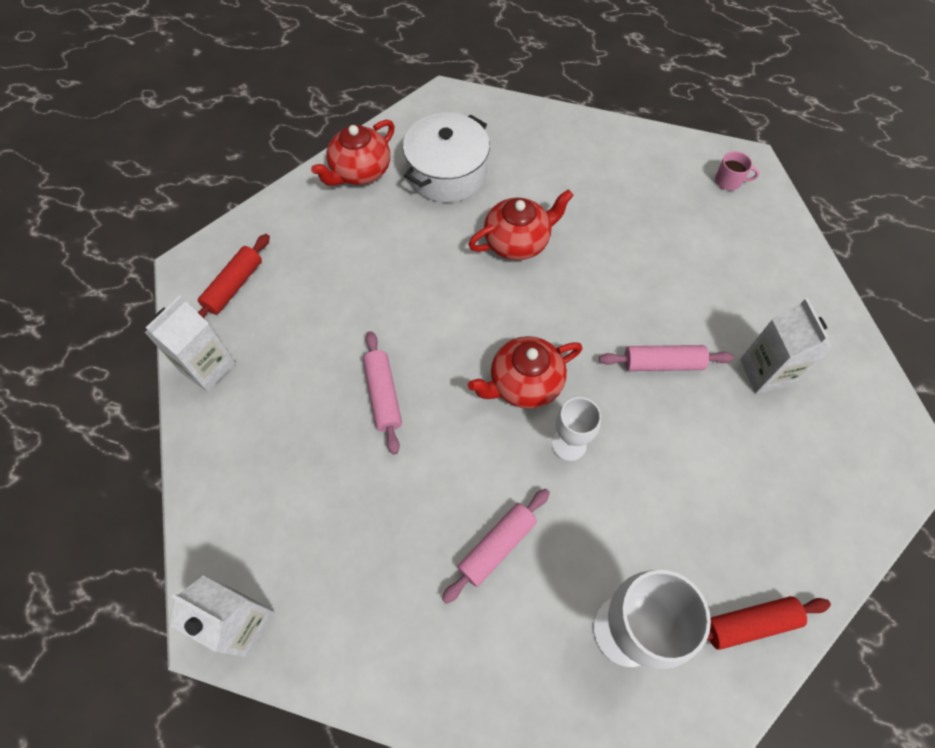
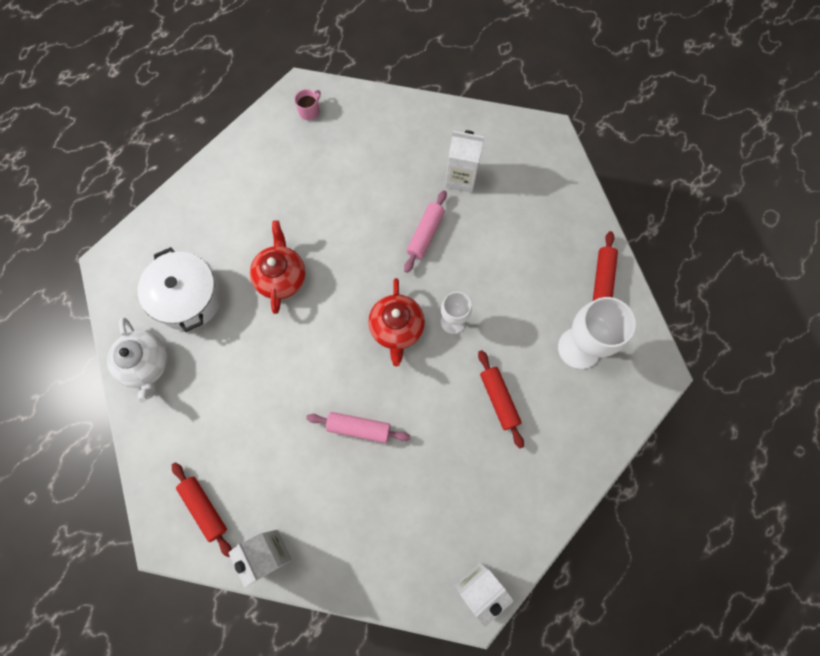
camera: 65 degrees left, 10 degrees up
red teapot [311,120,395,186] -> white teapot [107,318,168,403]
pink rolling pin [442,489,550,604] -> red rolling pin [478,350,524,448]

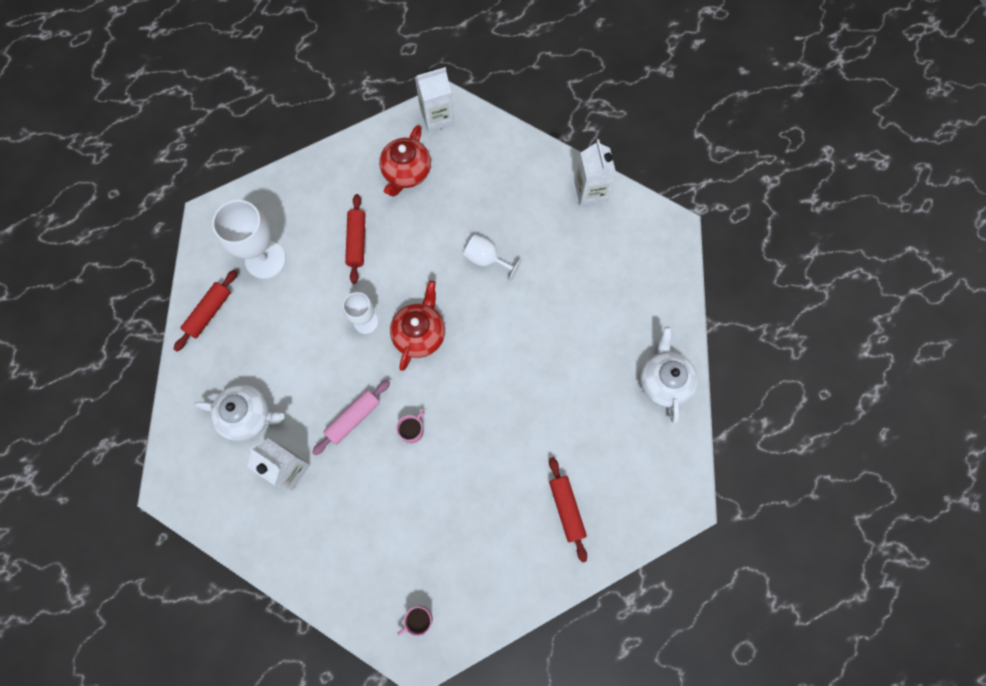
camera: 160 degrees left, 0 degrees up
white pot [138,247,222,332] -> none
red rolling pin [172,462,232,557] -> red rolling pin moved to [549,457,587,563]
red teapot [250,220,306,314] -> red teapot moved to [379,125,431,197]
pink rolling pin [306,412,410,443] -> white goblet [463,234,522,281]
none -> white teapot [194,384,285,441]
none -> pink mug [396,411,425,443]

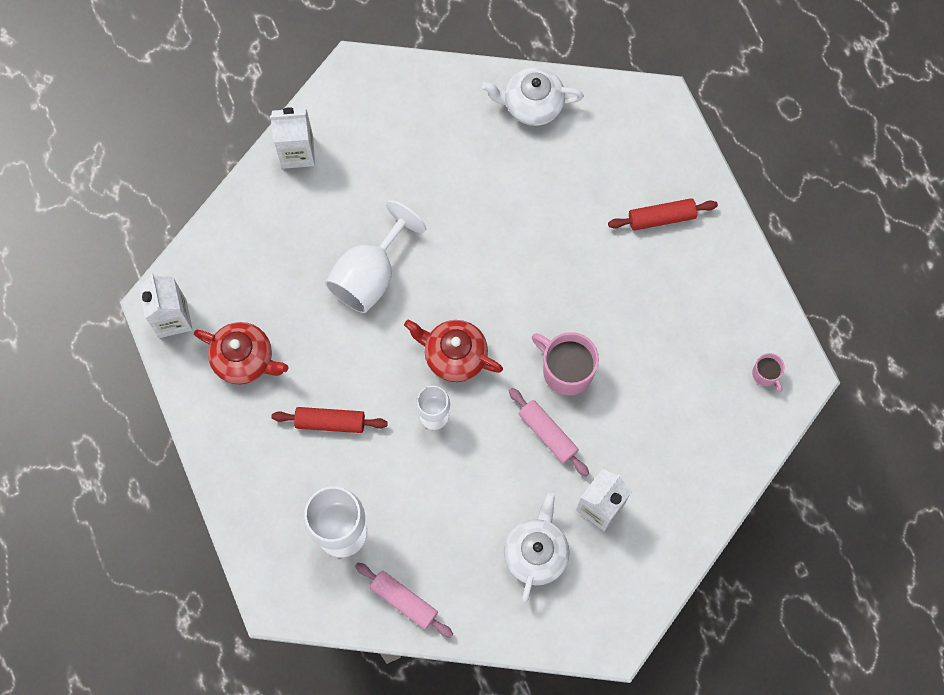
camera: 85 degrees left, 0 degrees up
red rolling pin [173,270,237,351] -> pink rolling pin [355,563,453,638]
pink mug [396,411,425,443] -> pink mug [532,332,599,396], size x1.89
white goblet [463,234,522,281] -> white goblet [325,200,426,313], size x1.70

